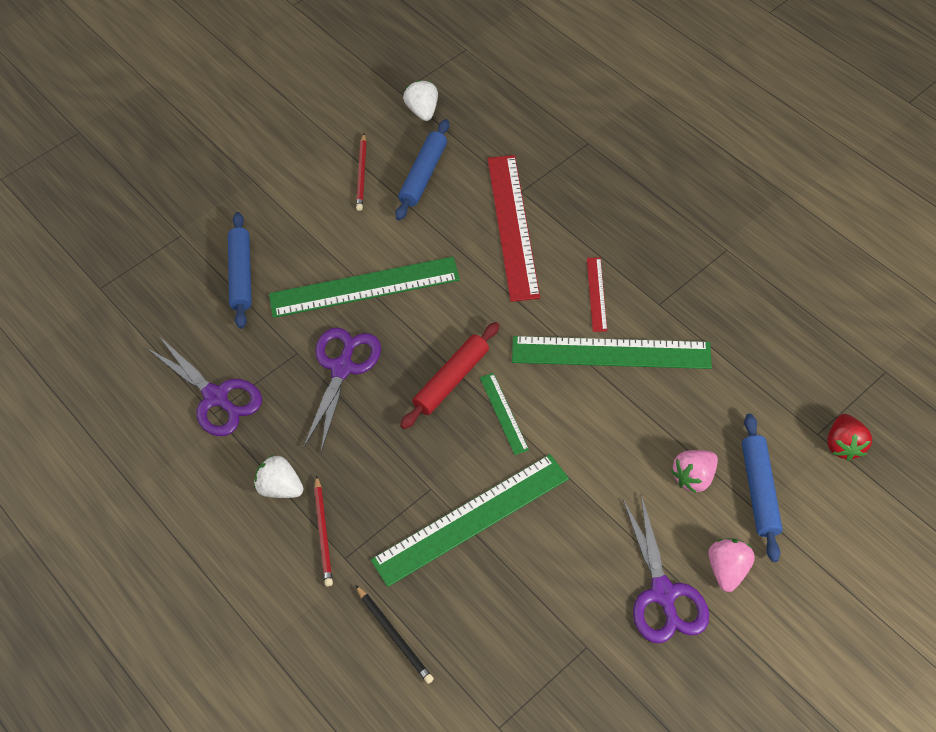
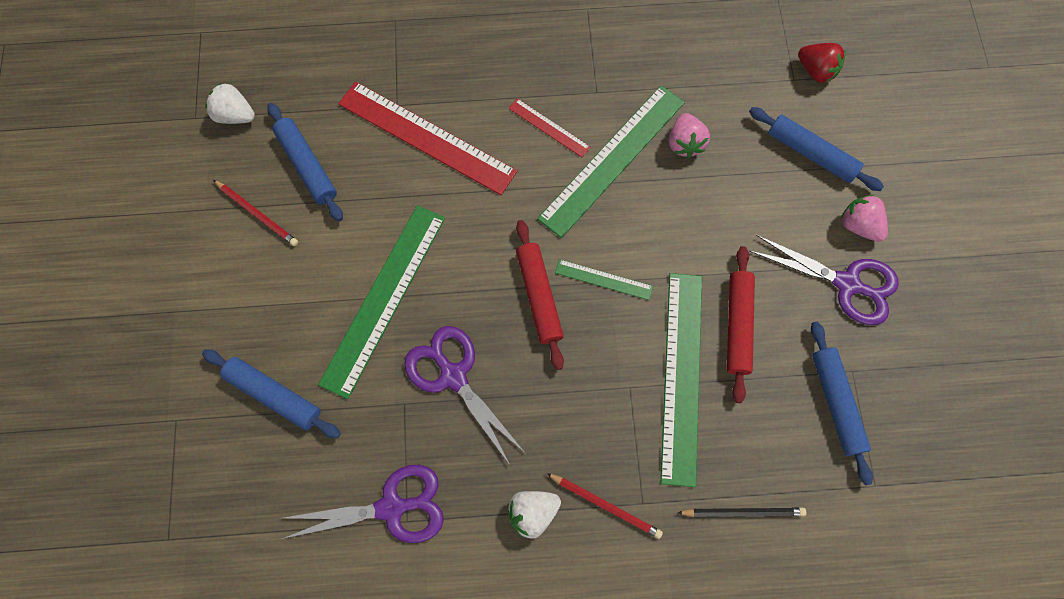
camera: 55 degrees left, 15 degrees up
pink strawberry [671,450,718,493] -> pink strawberry moved to [669,113,710,158]
none -> red rolling pin [727,246,755,403]
none -> blue rolling pin [811,321,873,485]

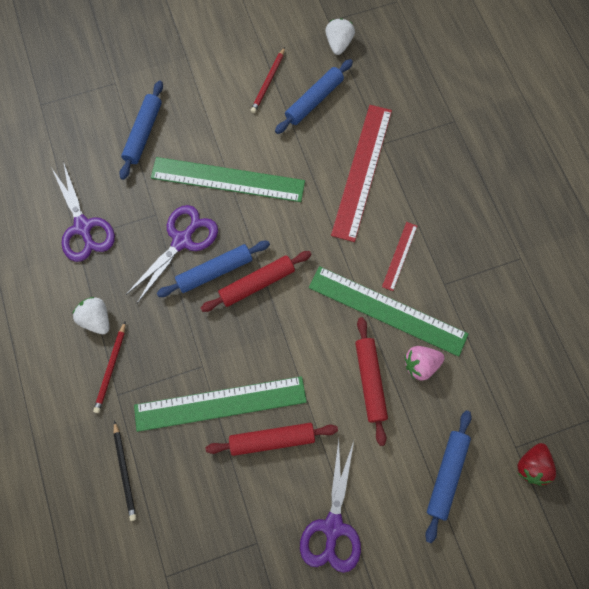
camera: 75 degrees right, 0 degrees up
green ruler [555,259,653,300] -> none
blue rolling pin [811,321,873,485] -> blue rolling pin moved to [157,241,270,297]
pink strawberry [841,195,888,242] -> none
none -> red rolling pin [355,317,388,446]

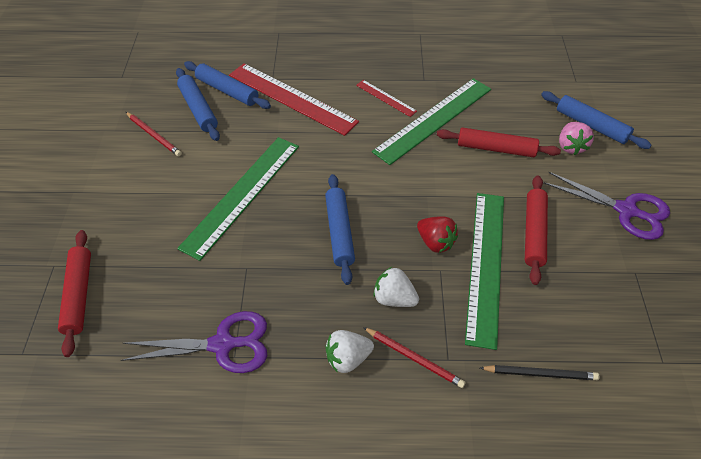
camera: 70 degrees left, 20 degrees down
blue rolling pin [119,81,163,180] -> blue rolling pin moved to [184,61,271,109]
purple scissors [126,205,218,303] -> none
red rolling pin [201,251,312,312] -> red rolling pin moved to [58,230,91,357]
white strawberry [325,18,355,55] -> white strawberry moved to [373,267,419,307]
pink strawberry [405,346,444,380] -> pink strawberry moved to [559,122,594,155]
red strawberry [517,443,556,486] -> red strawberry moved to [417,216,458,253]

